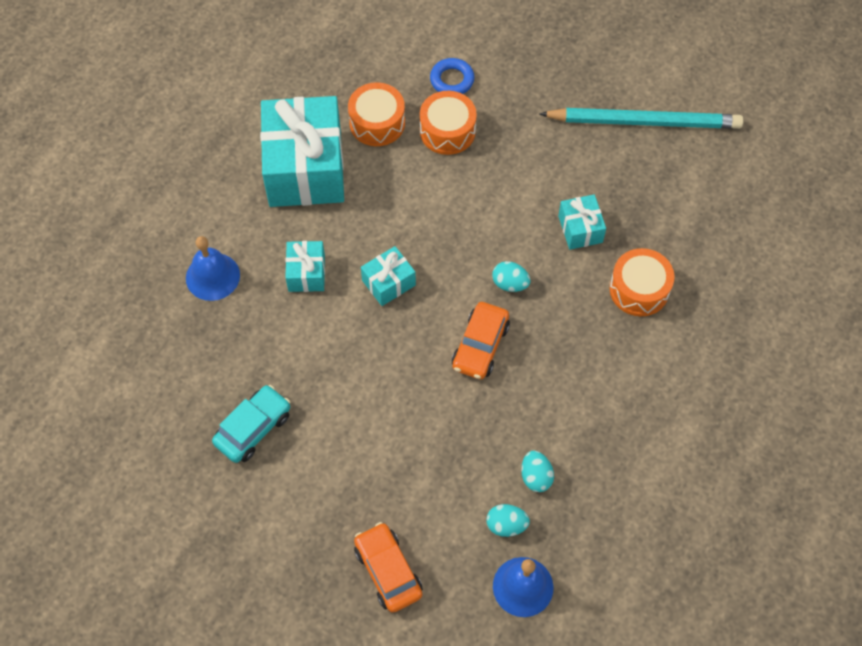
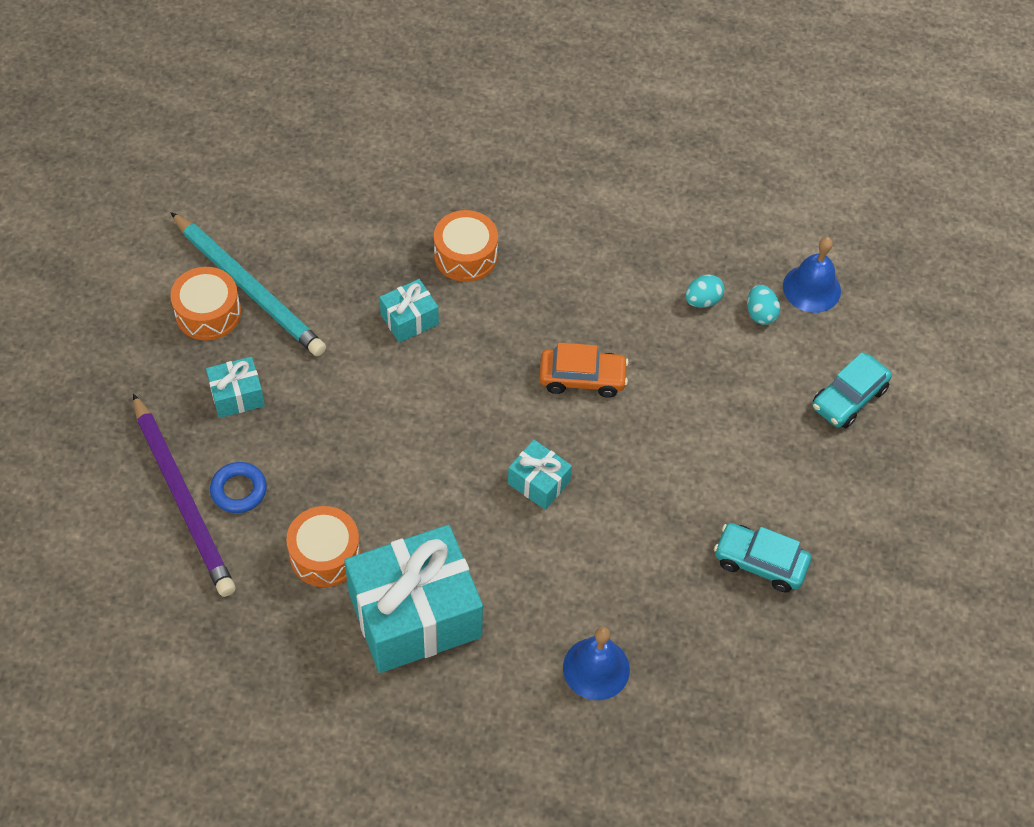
camera: 110 degrees left, 5 degrees down
turquoise gift [285,241,325,292] -> turquoise gift moved to [206,357,265,418]
orange car [354,522,423,613] -> turquoise car [812,352,892,428]
orange drum [420,91,477,155] -> orange drum moved to [170,267,241,341]
turquoise egg [492,261,531,292] -> none
turquoise pencil [539,108,743,129] -> turquoise pencil turned 150 degrees clockwise [170,212,326,356]
none -> purple pencil [133,393,235,597]

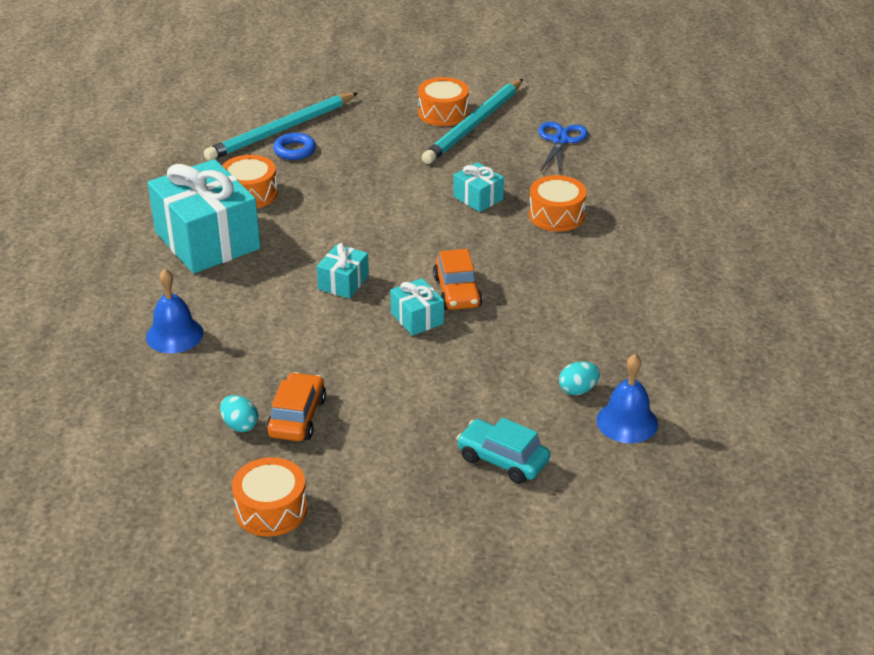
camera: 80 degrees right, 20 degrees down
purple pencil [133,393,235,597] -> turquoise pencil [204,93,358,161]
turquoise gift [206,357,265,418] -> turquoise gift moved to [390,278,444,336]
turquoise egg [685,274,724,308] -> turquoise egg moved to [220,395,258,432]
turquoise car [714,523,811,593] -> orange car [266,372,326,441]
none -> orange drum [232,457,307,537]
none -> blue scissors [538,122,588,173]

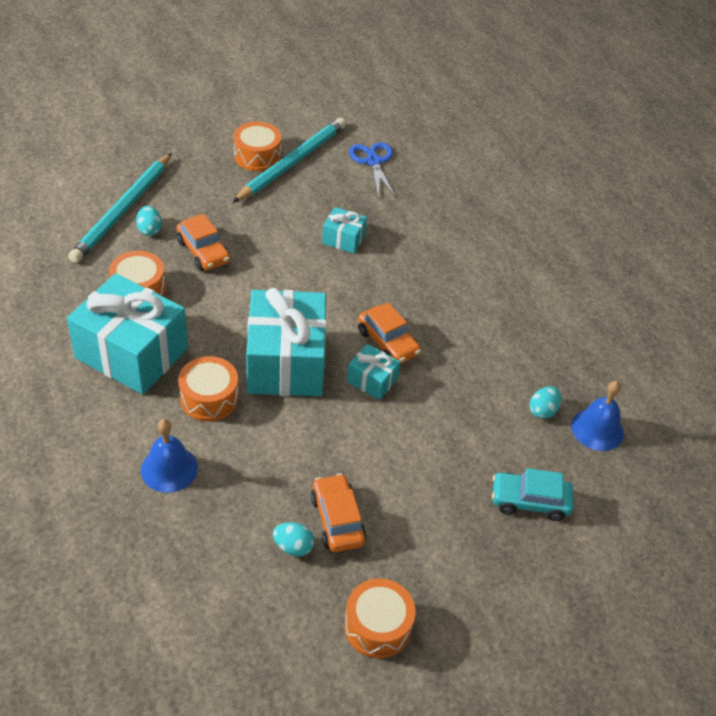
camera: 30 degrees left, 10 degrees up
blue ring [273,133,316,160] -> turquoise egg [136,206,162,236]
turquoise gift [317,243,369,299] -> turquoise gift [246,288,327,396], size x2.17
turquoise pencil [422,79,523,164] -> turquoise pencil turned 150 degrees counterclockwise [232,118,346,203]
orange drum [529,175,587,232] -> orange drum moved to [178,356,239,421]
none -> orange car [176,213,230,271]

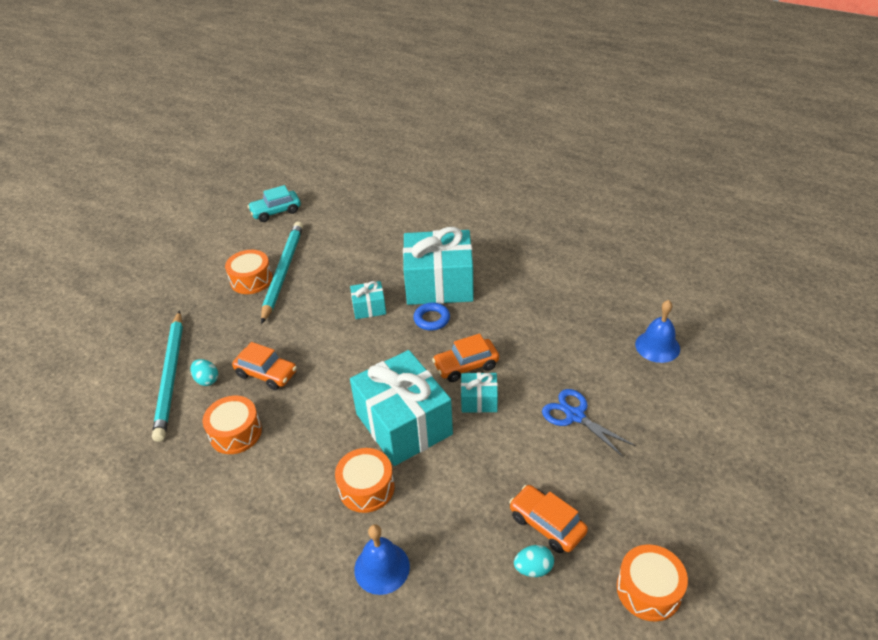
camera: 25 degrees left, 5 degrees down
turquoise gift [67,273,188,395] -> turquoise gift moved to [403,227,474,305]
blue scissors [349,142,396,198] -> blue scissors moved to [542,389,636,458]
orange car [358,303,421,364] -> orange car turned 135 degrees clockwise [432,334,499,382]
turquoise car [492,468,574,521] -> turquoise car moved to [248,185,301,222]
turquoise egg [529,386,561,419] -> none
none -> blue ring [413,303,450,331]

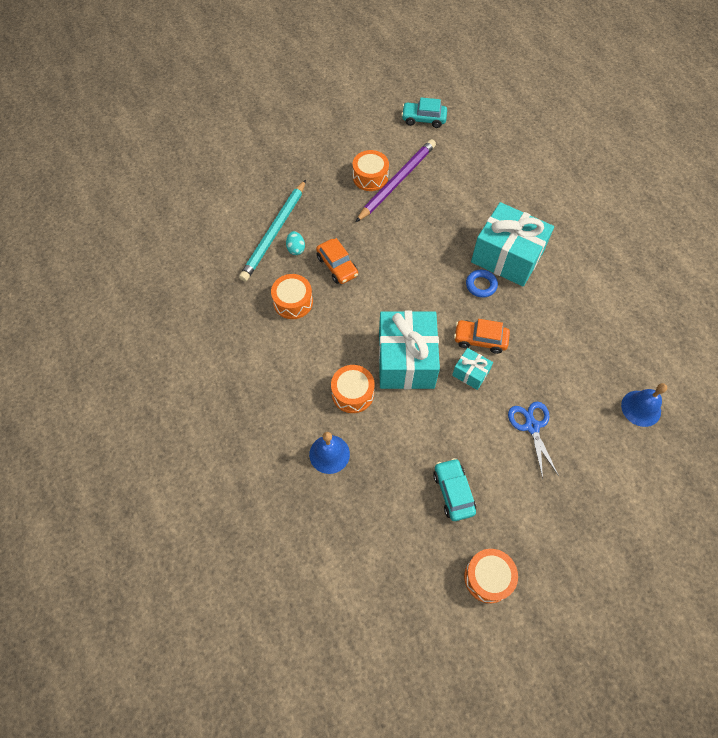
camera: 30 degrees right, 20 degrees up
turquoise pencil [261,222,303,324] -> purple pencil [356,139,436,222]
turquoise gift [350,281,386,319] -> none
orange car [509,485,588,553] -> turquoise car [433,458,476,521]
turquoise egg [514,545,554,577] -> none

